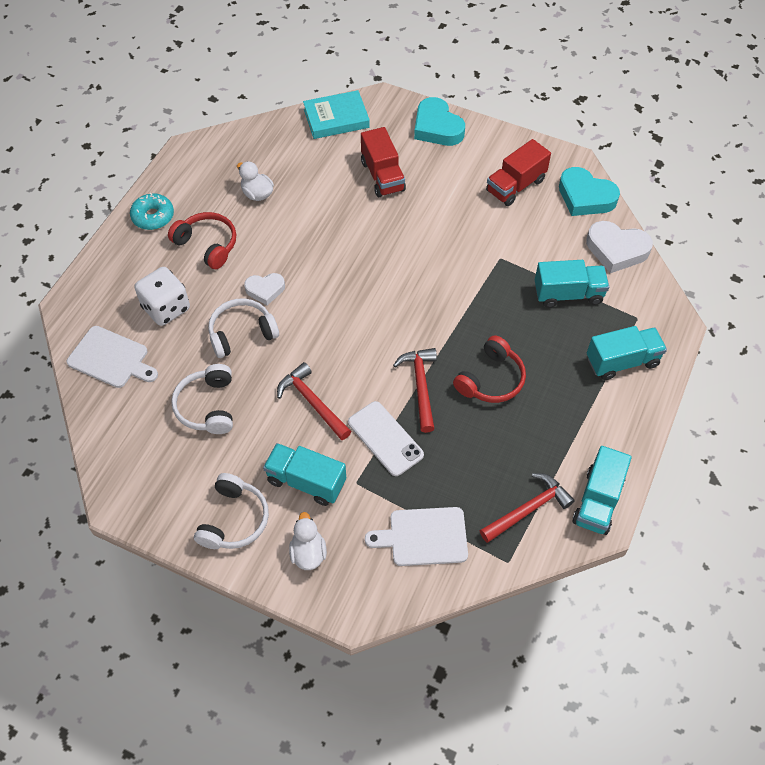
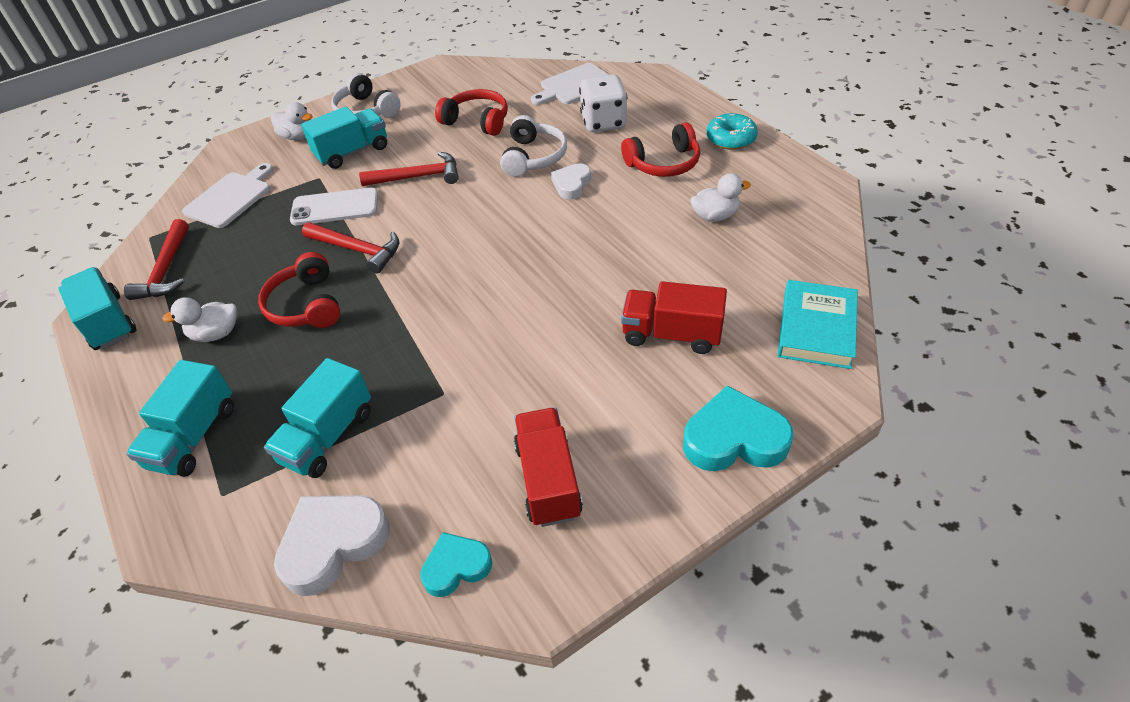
camera: 125 degrees right, 10 degrees down
white headphones [171,364,233,434] -> red headphones [435,89,508,136]
turquoise heart [559,167,620,216] -> turquoise heart [420,532,492,597], size x0.61
none -> white duck [162,297,237,342]

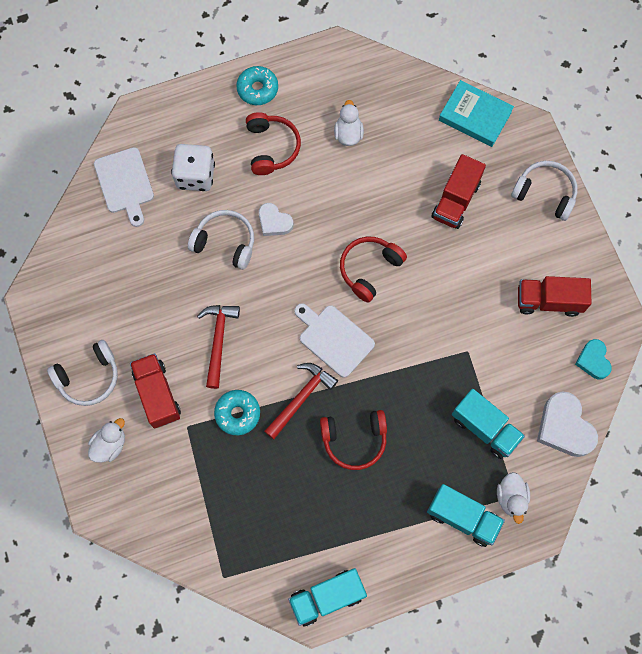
camera: 80 degrees left, 25 degrees up
red hammer [124,219,189,300] -> none
white duck [162,297,237,342] -> white duck moved to [497,472,530,524]
white cutting board [182,163,273,228] -> white cutting board moved to [294,303,375,378]
white phone [290,187,378,225] -> turquoise donut [214,390,260,435]
turquoise truck [301,107,387,169] -> red truck [130,353,181,429]
red headphones [435,89,508,136] -> red headphones moved to [340,237,407,302]
turquoise heart [683,386,793,471] -> white headphones [511,161,577,221]

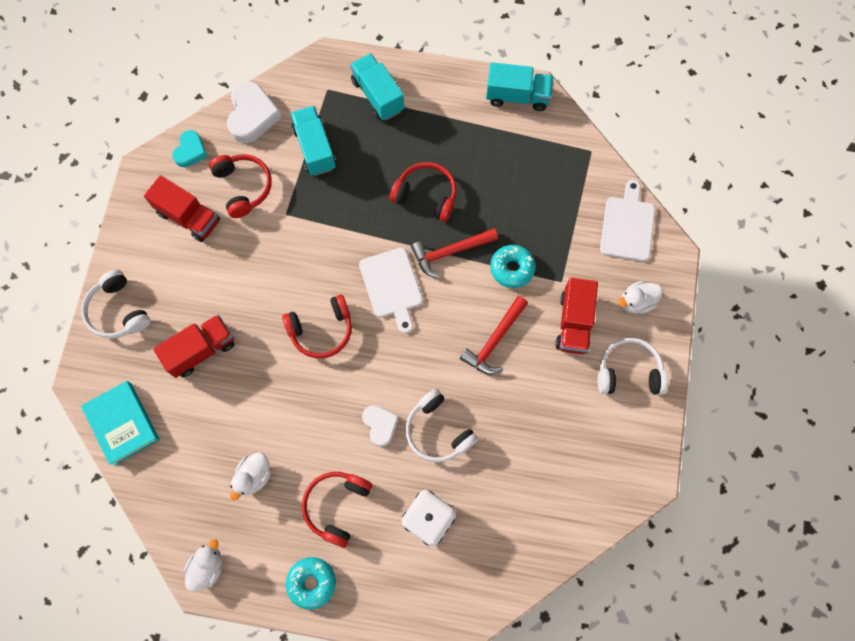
camera: 150 degrees left, 0 degrees up
white cutting board [94,147,154,227] -> white cutting board moved to [600,180,655,261]
white duck [497,472,530,524] -> white duck moved to [184,539,222,592]
none -> red headphones [209,154,272,218]

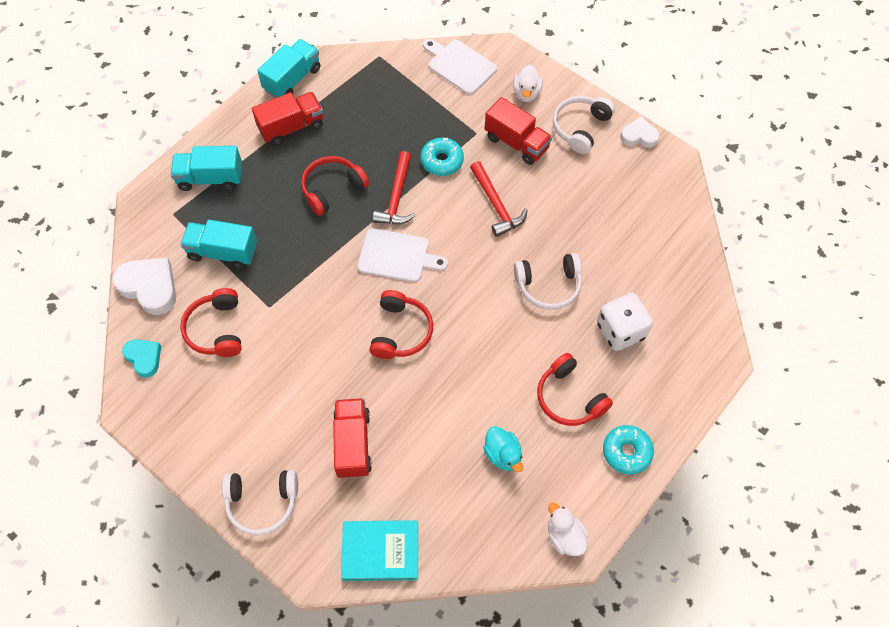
camera: 60 degrees left, 10 degrees down
red truck [144,175,220,242] -> red truck moved to [252,92,323,146]
red headphones [209,154,272,218] -> red headphones turned 105 degrees counterclockwise [180,288,242,357]
white duck [230,452,271,501] -> turquoise duck [483,426,523,472]
white heart [362,405,399,447] -> white heart moved to [620,117,660,148]

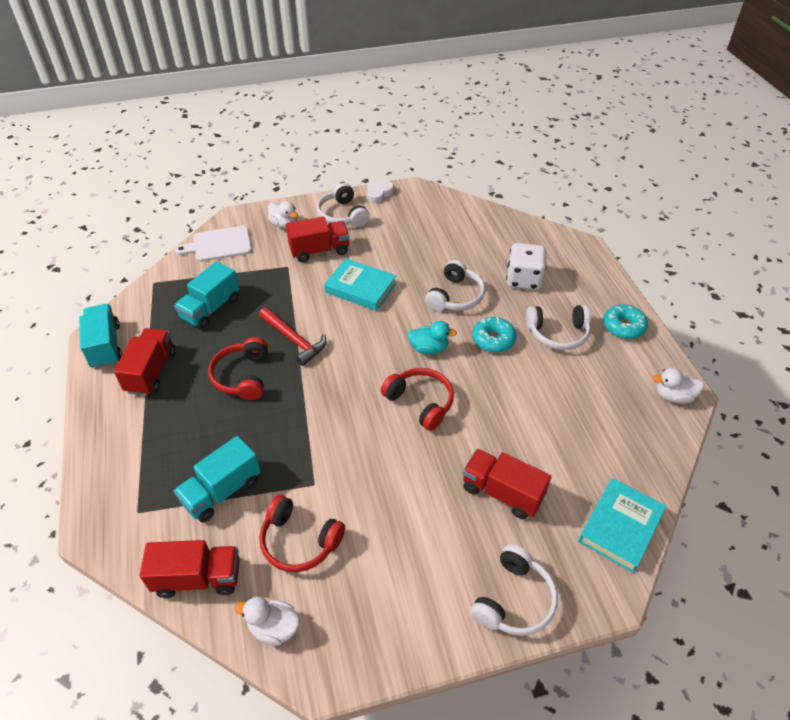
camera: 55 degrees left, 15 degrees down
white heart [112,257,176,315] -> red truck [139,540,240,598]
turquoise heart [122,339,161,378] -> white duck [235,597,300,646]
turquoise truck [171,146,242,191] -> turquoise truck moved to [174,261,239,329]
white cutting board [357,228,448,282] -> none
turquoise donut [421,138,464,176] -> turquoise donut moved to [472,317,517,353]
red hammer [470,161,528,237] -> turquoise book [324,259,397,311]
turquoise duck [483,426,523,472] -> turquoise duck moved to [408,321,457,354]
red headphones [537,353,613,426] -> white headphones [526,305,591,350]

